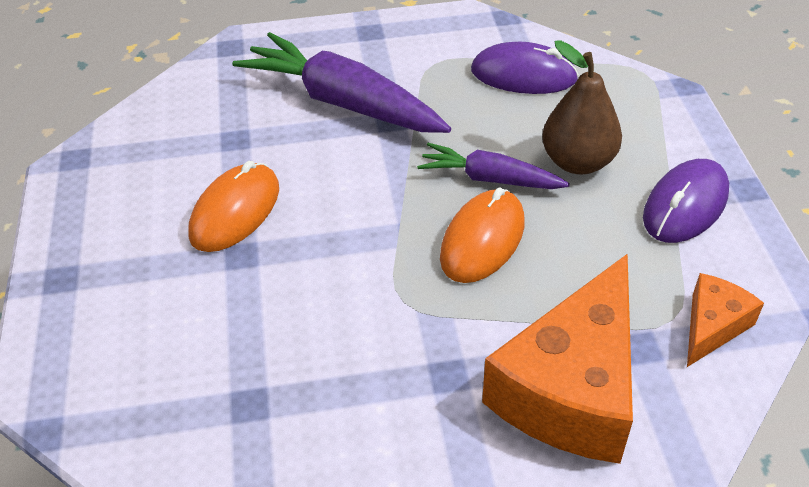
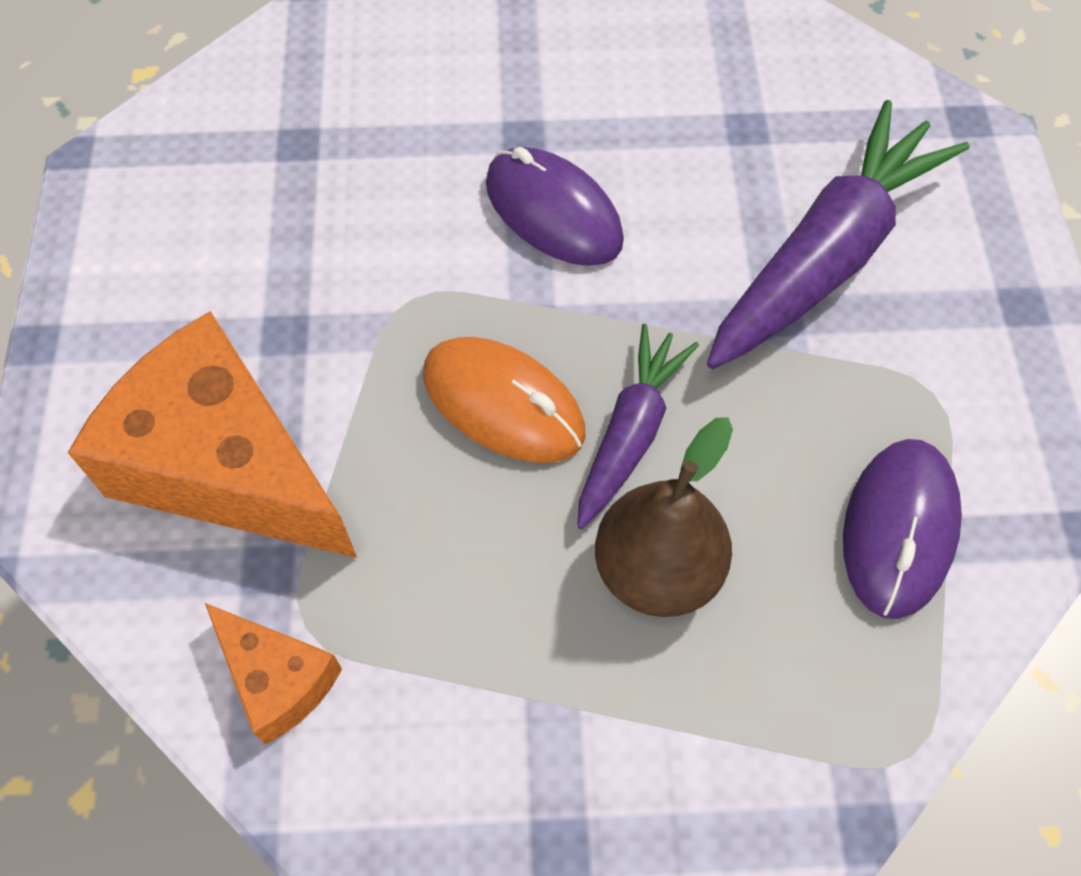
camera: 95 degrees right, 15 degrees up
orange mouse [188,161,279,252] -> none
purple mouse [643,159,729,243] -> purple mouse moved to [486,147,624,266]

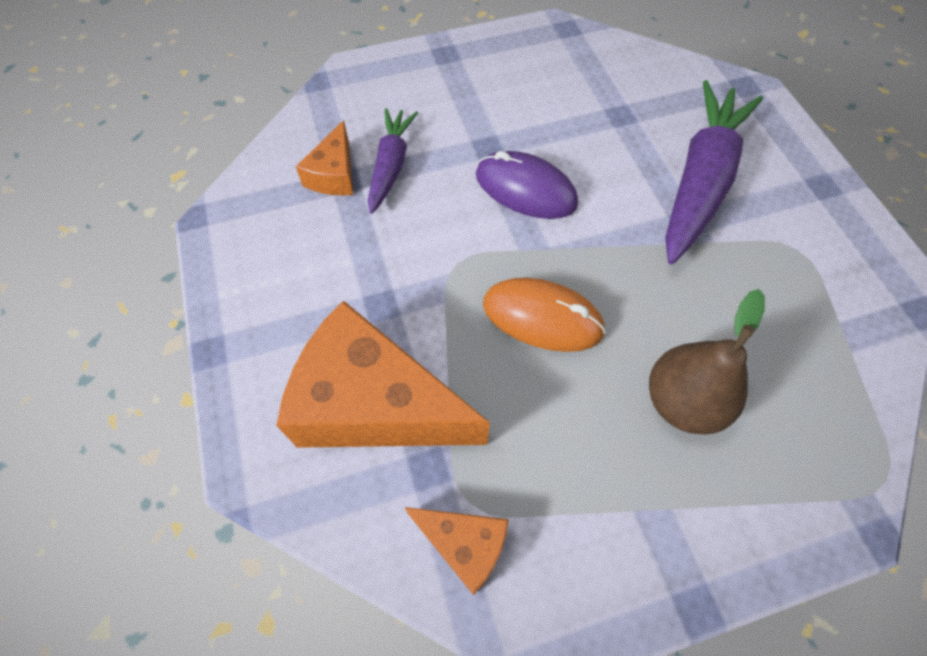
camera: 15 degrees left, 0 degrees up
purple carrot [577,324,699,529] -> purple carrot moved to [368,108,418,214]
purple mouse [843,439,962,619] -> none
none -> orange cheese [295,120,353,195]

